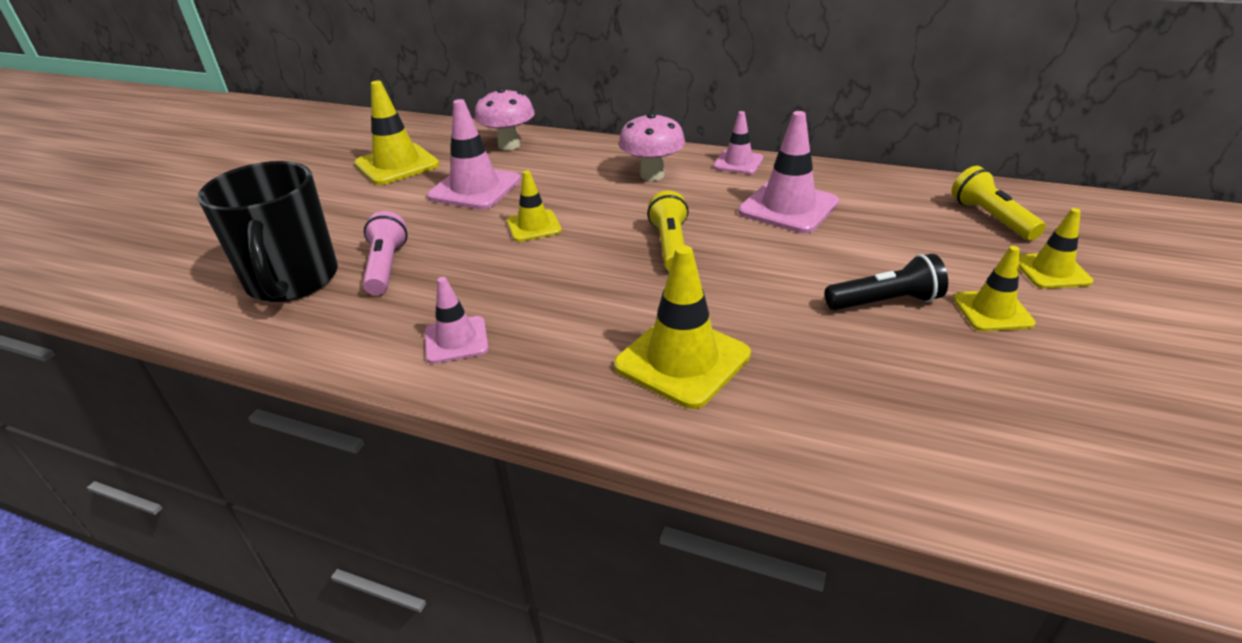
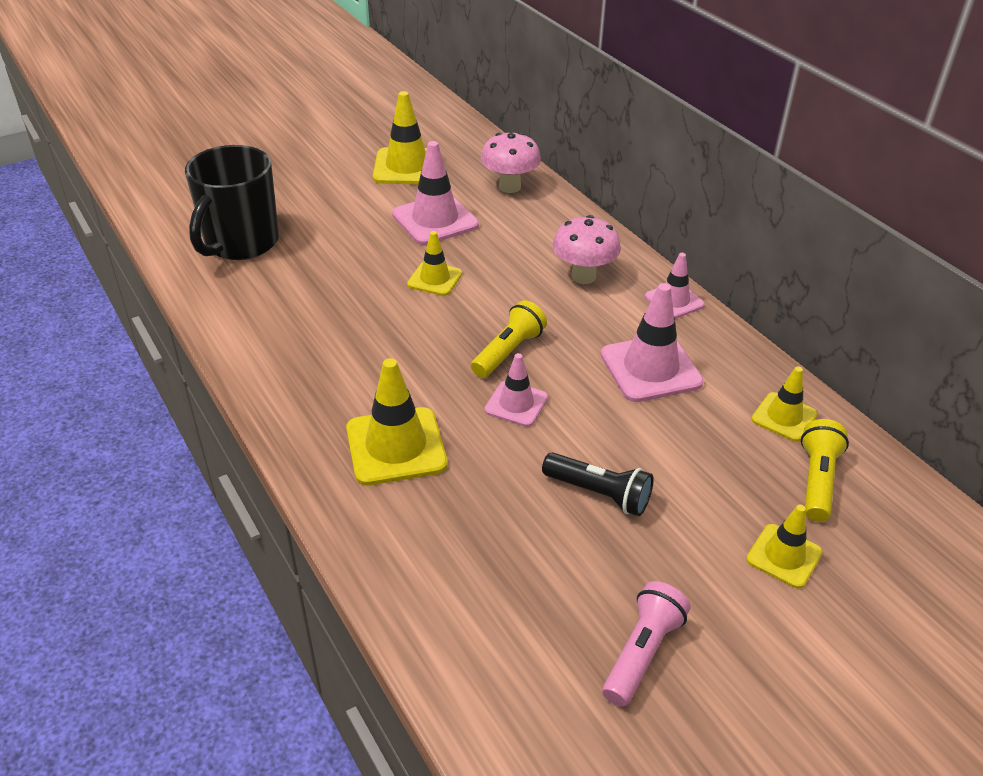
camera: 35 degrees right, 5 degrees up
pink flashlight [363,211,408,295] -> pink flashlight moved to [602,581,690,707]
pink traffic cone [425,277,489,364] -> pink traffic cone moved to [484,353,548,427]
yellow traffic cone [953,246,1036,331] -> yellow traffic cone moved to [751,366,818,441]

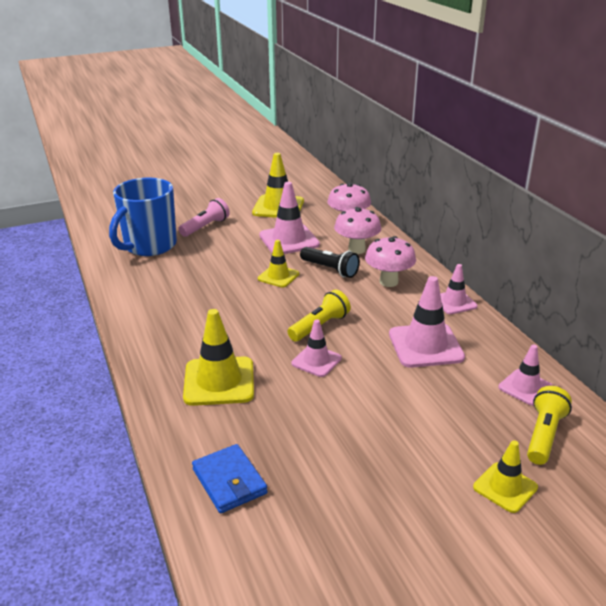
camera: 10 degrees right, 10 degrees down
black mug [185,145,279,260] -> blue mug [109,178,177,256]
black flashlight [542,452,654,516] -> black flashlight moved to [300,247,360,278]
pink flashlight [602,581,690,707] -> pink flashlight moved to [179,198,230,237]
yellow traffic cone [751,366,818,441] -> pink traffic cone [498,344,553,406]
none -> blue wallet [192,444,268,513]
none -> pink mushroom [334,207,381,254]

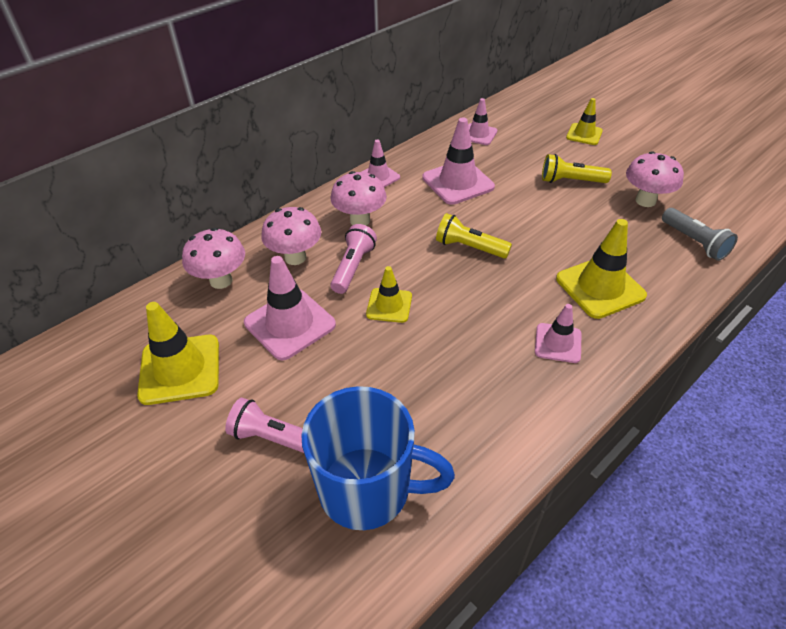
camera: 110 degrees left, 15 degrees up
blue wallet [192,444,268,513] -> grey flashlight [662,208,738,261]
pink traffic cone [291,319,342,377] -> pink traffic cone moved to [535,304,581,363]
black flashlight [300,247,360,278] -> pink flashlight [330,224,377,294]
yellow flashlight [527,386,572,465] -> yellow flashlight moved to [542,154,612,183]
none -> pink mushroom [626,151,684,207]

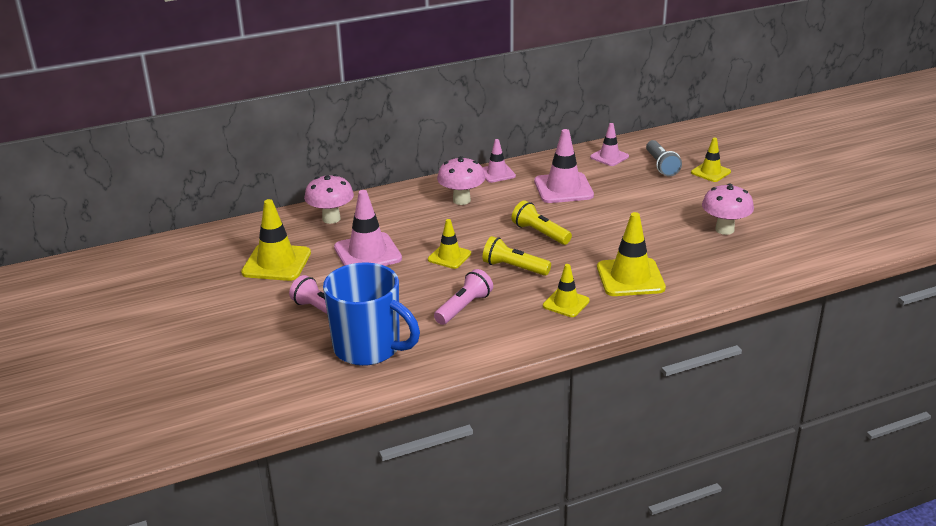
camera: 20 degrees right, 15 degrees down
pink mushroom [261,207,321,265] -> none
pink flashlight [330,224,377,294] -> pink flashlight moved to [434,269,493,325]
pink traffic cone [535,304,581,363] -> yellow traffic cone [543,264,590,317]
yellow flashlight [542,154,612,183] -> yellow flashlight moved to [482,236,551,276]
grey flashlight [662,208,738,261] -> grey flashlight moved to [646,140,682,176]

